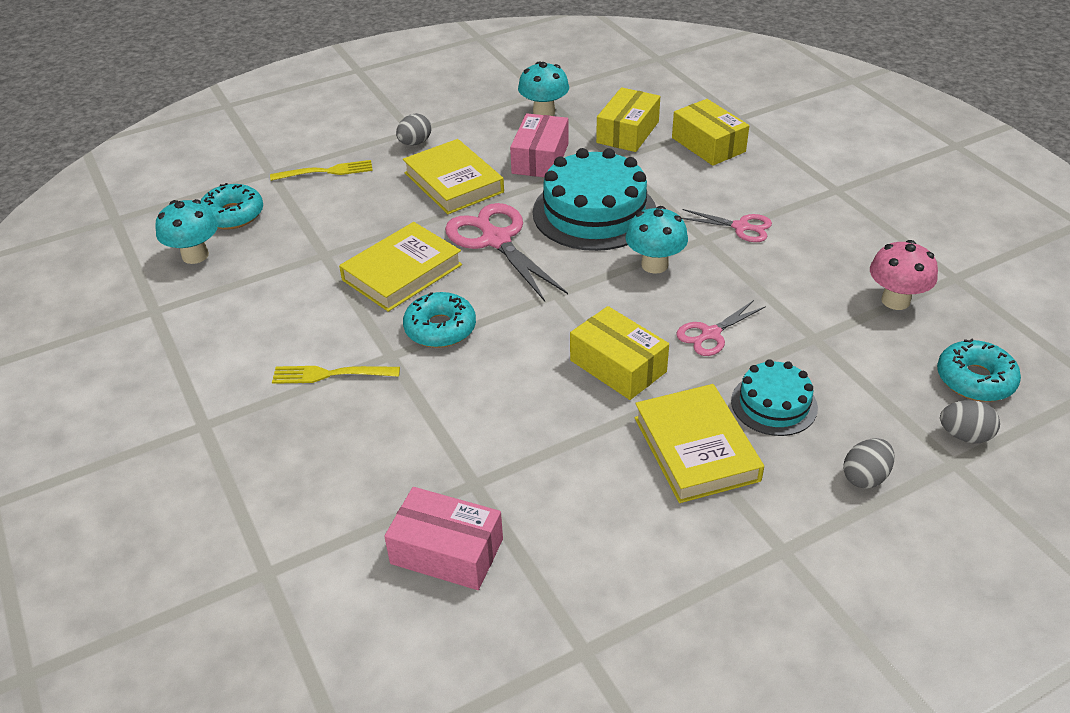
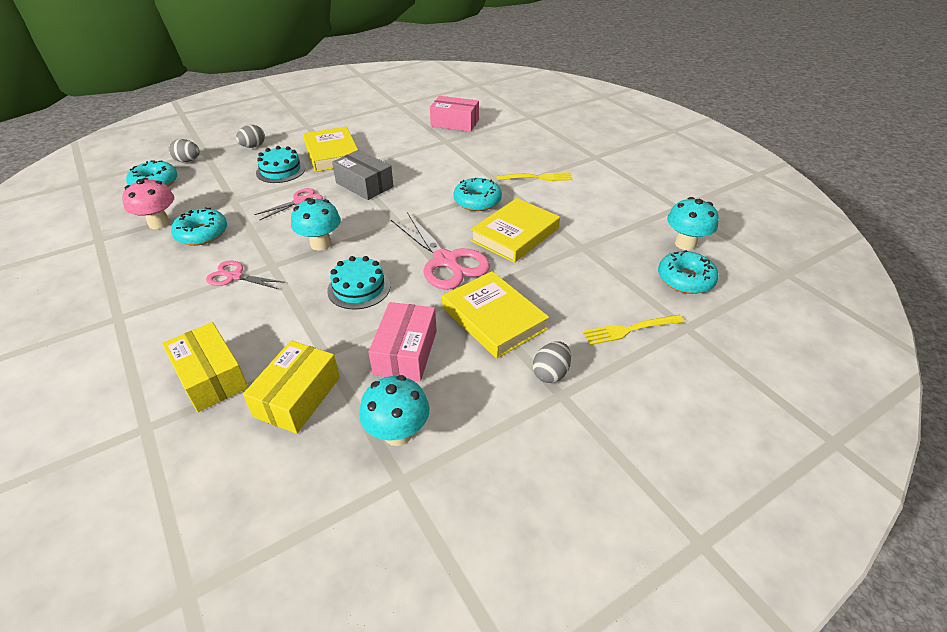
camera: 175 degrees right, 0 degrees up
turquoise cake [533,148,656,251] -> turquoise cake [327,256,390,309], size x0.56
yellow box [570,306,669,400] -> grey box [332,150,394,200]
none -> turquoise donut [171,207,227,246]

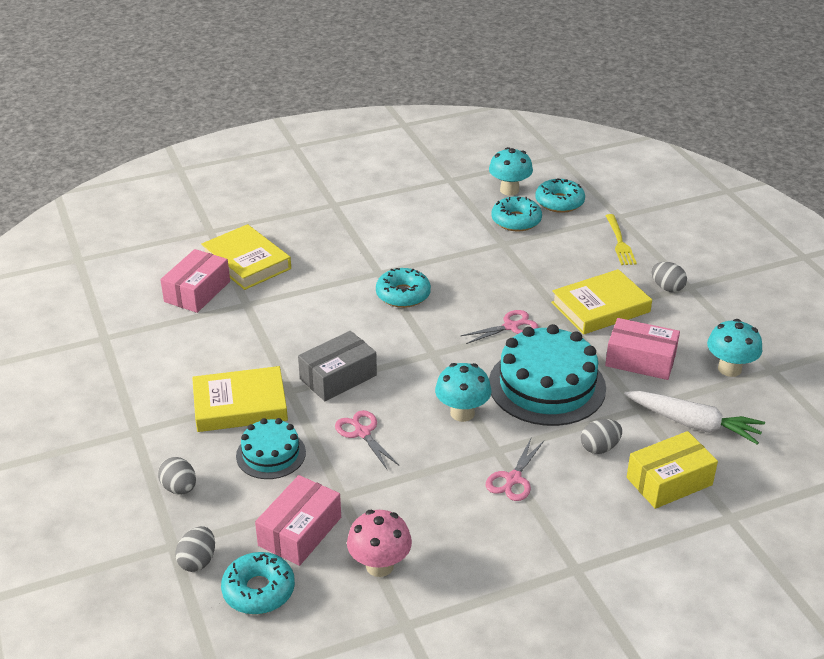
camera: 80 degrees left, 5 degrees down
turquoise donut [171,207,227,246] -> turquoise donut moved to [492,196,542,231]
yellow box [243,340,340,434] -> white carrot [624,391,765,444]
turquoise cake [327,256,390,309] -> turquoise cake [489,324,606,426], size x1.80
pink scissors [391,212,490,290] -> pink scissors [460,310,538,344], size x0.56
yellow book [471,198,560,263] -> yellow book moved to [201,224,291,290]
yellow fork [496,172,573,181] -> none
none -> pink box [255,475,341,566]
none -> grey egg [581,419,622,454]

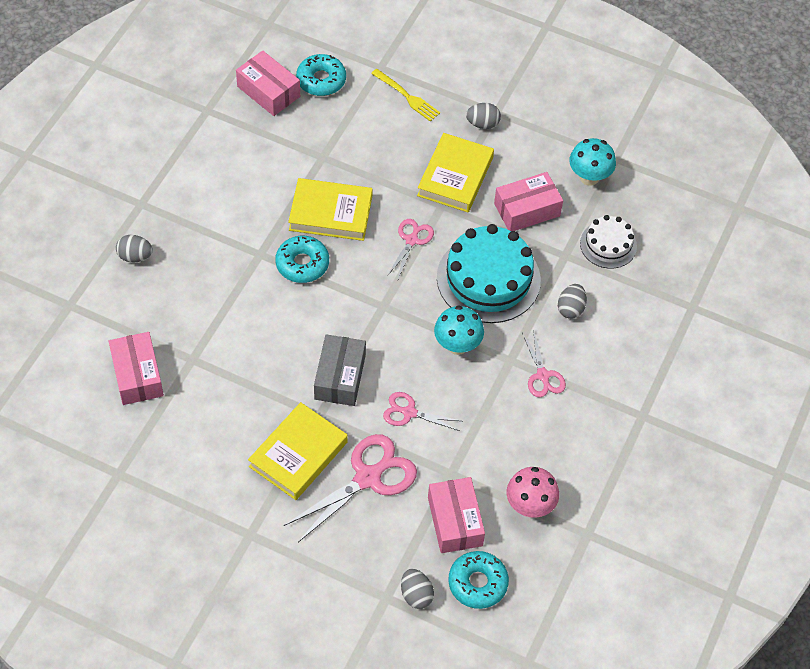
camera: 45 degrees left, 20 degrees up
grey egg [158,457,196,495] -> grey egg moved to [116,235,153,263]
yellow book [201,224,291,290] -> yellow book moved to [288,178,373,241]
turquoise cake [236,418,306,479] -> pink scissors [284,434,417,542]
turquoise mushroom [489,147,533,196] -> pink box [236,51,300,116]
turquoise donut [492,196,542,231] -> none
white carrot [624,391,765,444] -> white cake [580,215,637,269]
yellow box [627,431,718,509] -> none

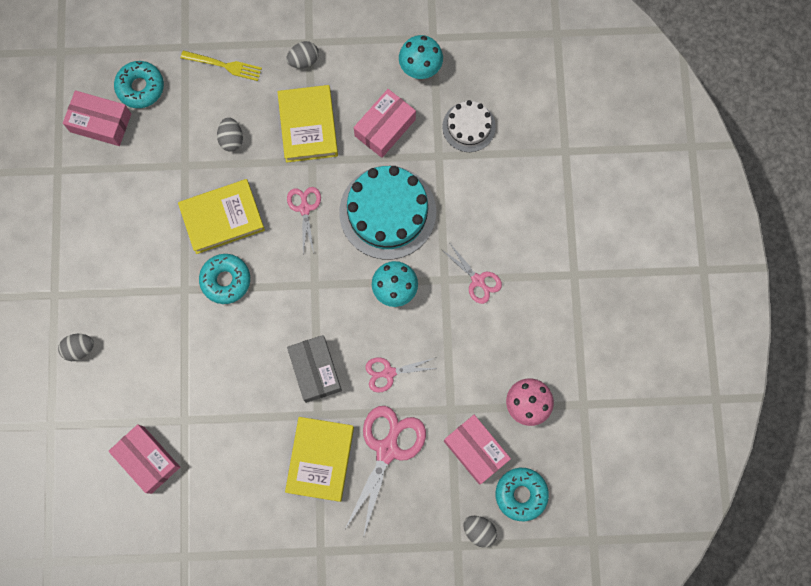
camera: 25 degrees left, 20 degrees up
grey egg [558,284,587,319] -> grey egg moved to [217,117,243,152]

